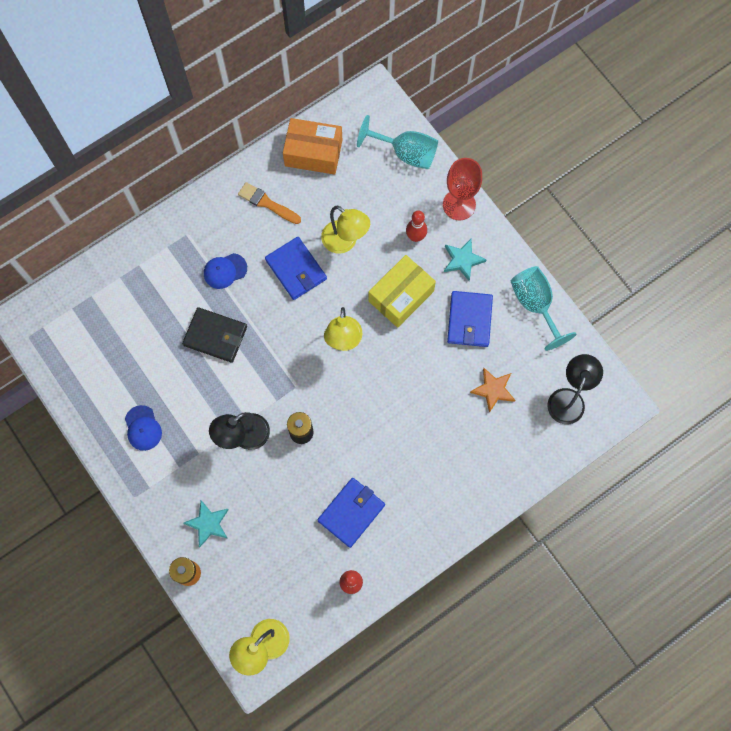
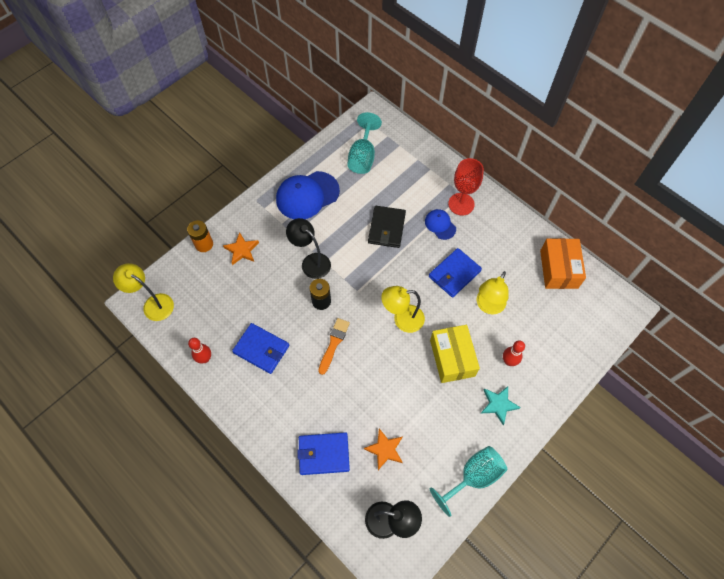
camera: 80 degrees right, 10 degrees down
blue cap [125,405,162,451] -> blue cap [276,171,340,219], size x1.91
turquoise star [183,500,229,547] -> orange star [223,232,259,265]
orange brush [238,182,301,224] -> orange brush moved to [319,318,350,375]
turquoise goblet [357,115,438,169] -> turquoise goblet moved to [347,112,382,174]
yellow box [369,255,436,328] -> yellow box turned 45 degrees clockwise [430,325,480,383]
red goblet [443,158,482,220] -> red goblet moved to [448,158,484,215]
blue wallet [447,291,493,347] -> blue wallet moved to [297,432,350,475]

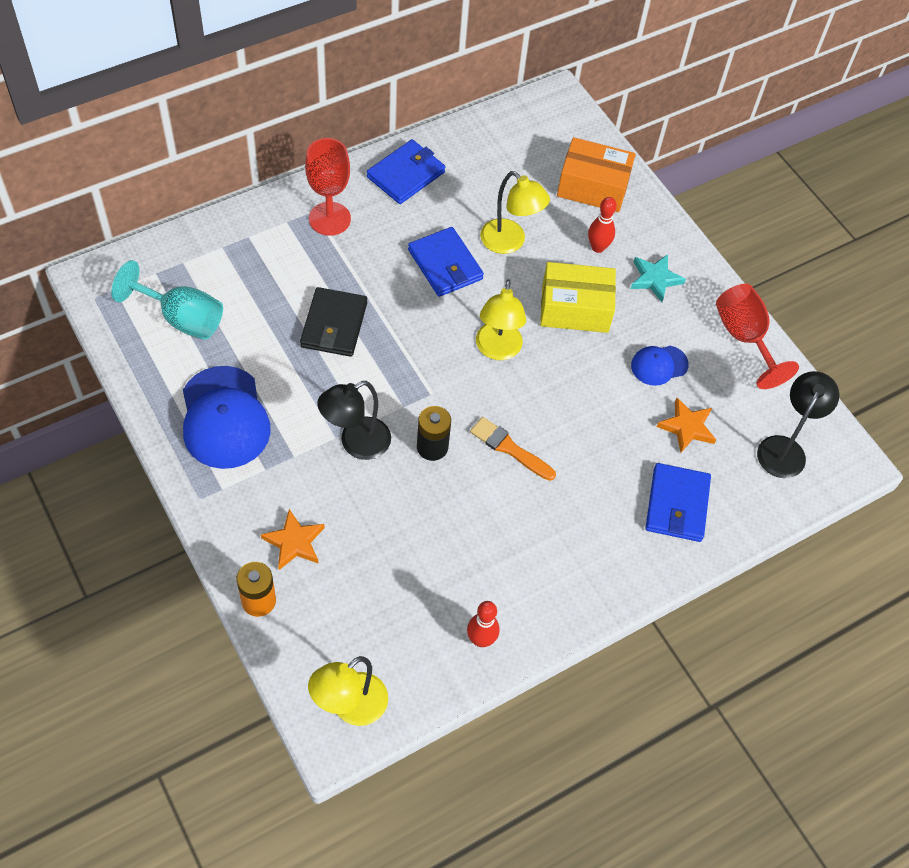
camera: 80 degrees left, 5 degrees down
blue wallet [232,323,289,374] -> blue wallet moved to [367,139,445,204]
black wallet [368,206,406,248] -> black wallet turned 75 degrees clockwise [300,287,367,357]
blue cap [425,209,456,240] -> blue cap moved to [631,346,689,386]
turquoise goblet [430,446,507,517] -> red goblet [716,284,799,389]
orange box [540,238,586,289] -> orange box moved to [557,137,636,212]

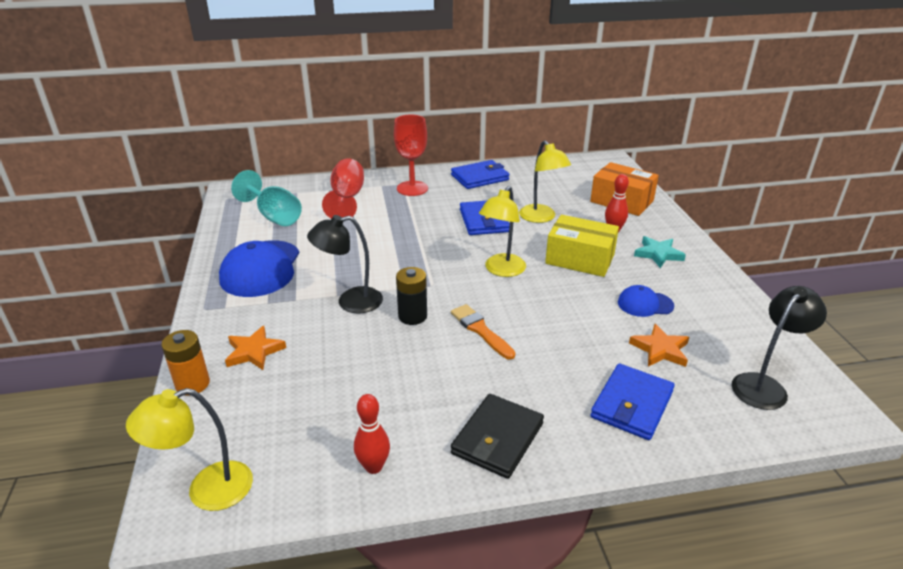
camera: 25 degrees right, 25 degrees down
black wallet [300,287,367,357] -> black wallet moved to [451,394,544,479]
red goblet [716,284,799,389] -> red goblet moved to [322,159,364,219]

